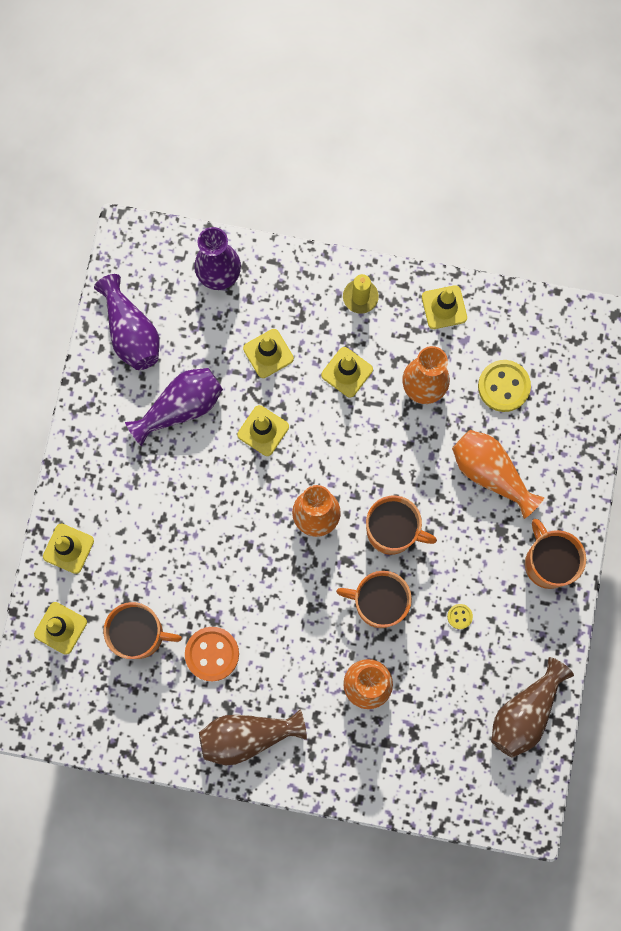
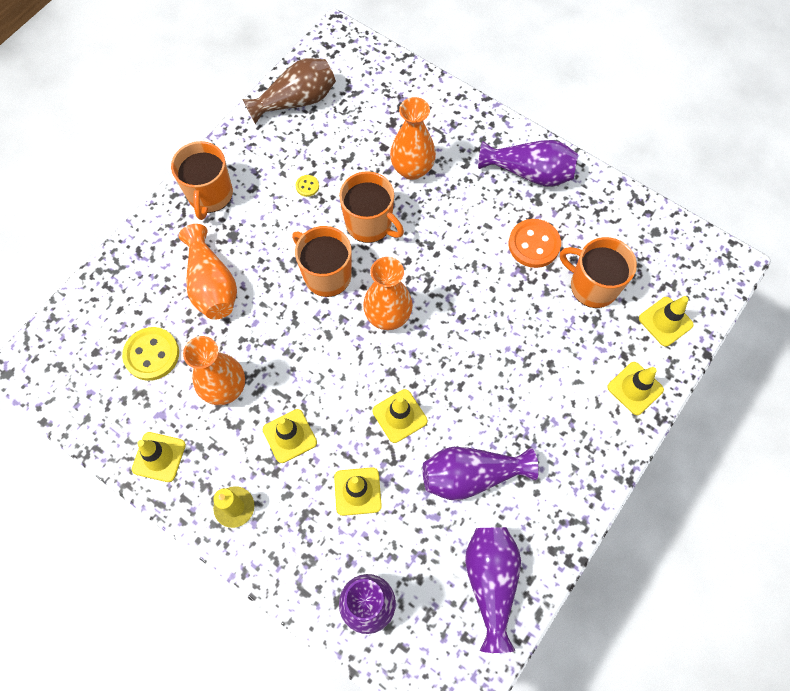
camera: 155 degrees left, 10 degrees down
brown vase [199,710,307,765] -> purple vase [478,140,578,186]

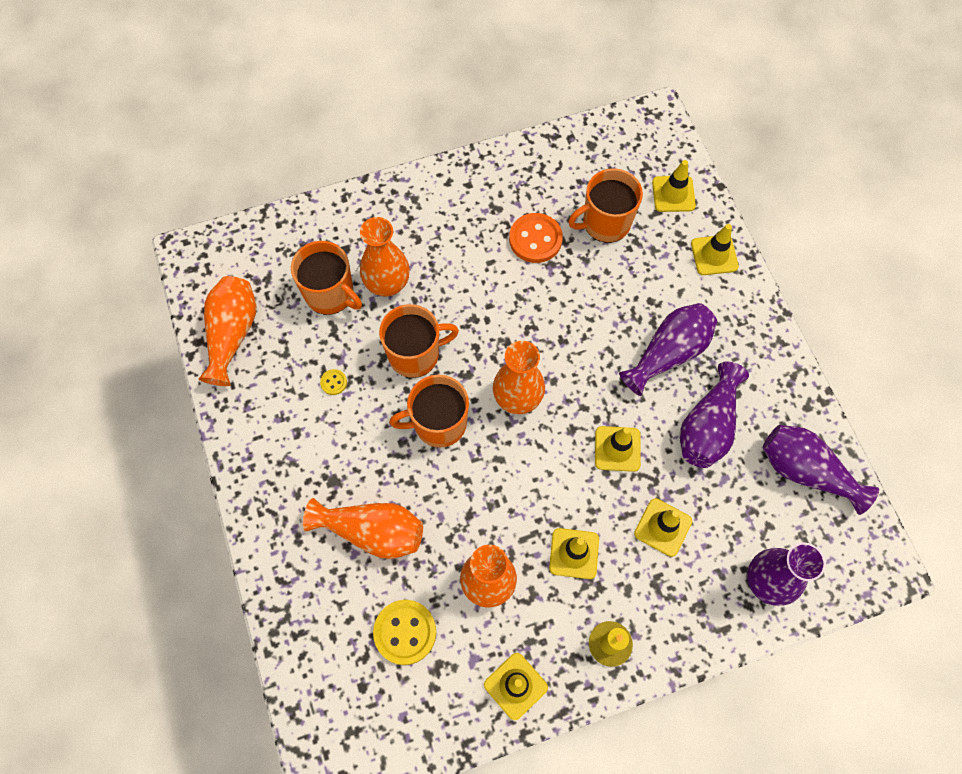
camera: 55 degrees left, 0 degrees up
orange mug [171,141,233,220] -> orange mug moved to [291,241,362,315]
brown vase [243,58,336,124] -> orange vase [198,276,256,386]
purple vase [478,140,578,186] -> purple vase moved to [619,303,717,396]

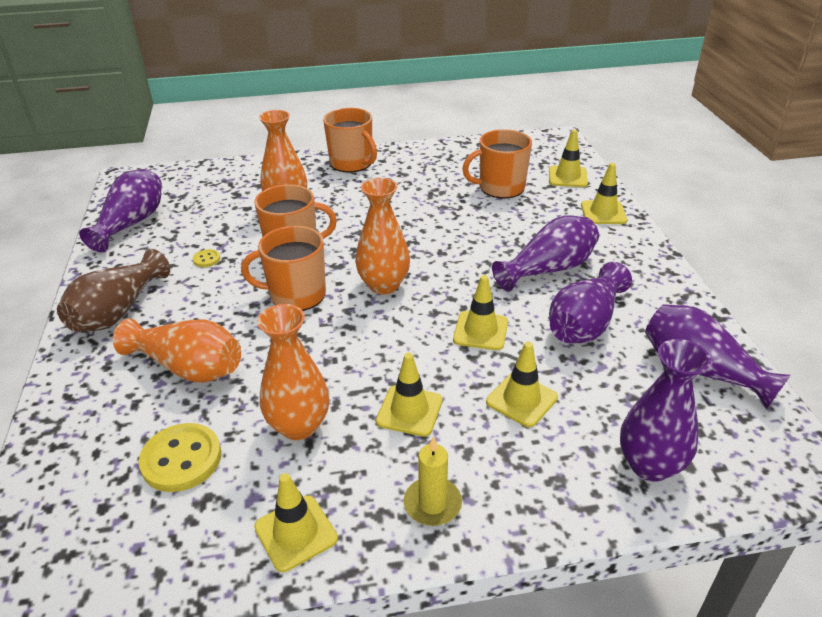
camera: 10 degrees right, 30 degrees down
orange vase [198,276,256,386] -> purple vase [79,169,162,253]
orange mug [291,241,362,315] -> orange mug moved to [323,108,377,173]
orange button [509,213,563,263] -> none
none -> brown vase [57,249,170,332]

